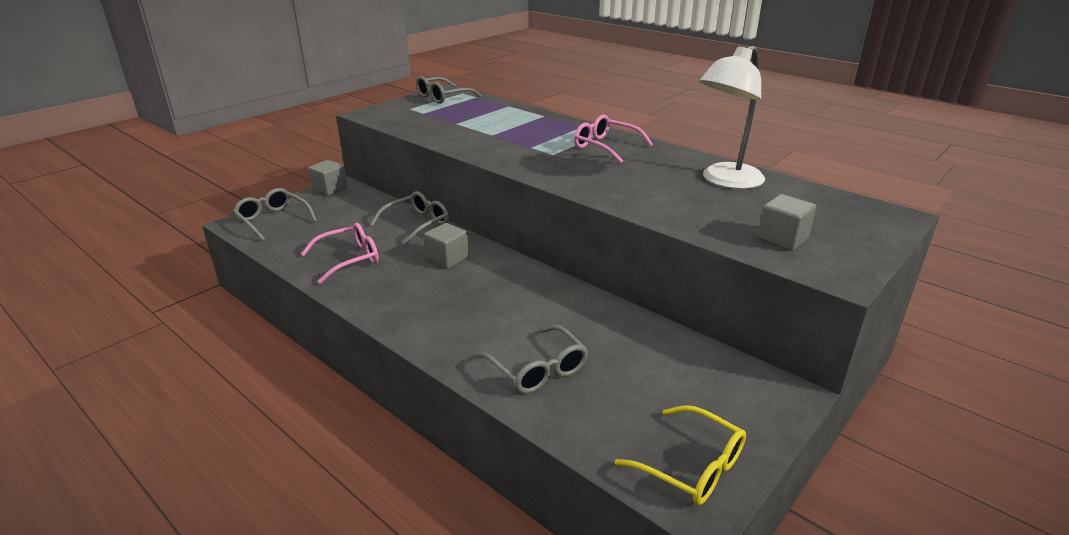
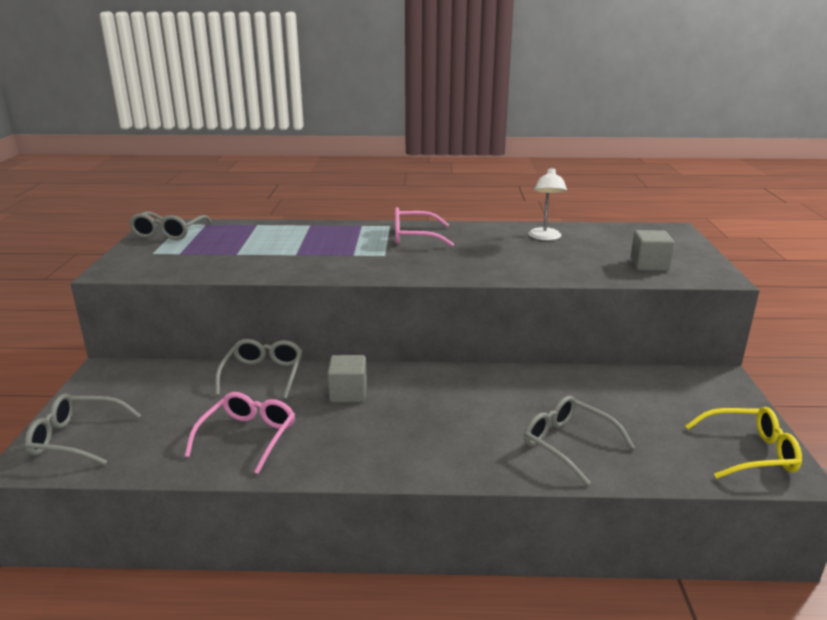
camera: 40 degrees left, 5 degrees down
grey cube [308,160,347,196] -> none
grey glasses [478,325,588,394] -> grey glasses turned 150 degrees counterclockwise [524,396,635,486]
white lamp [700,46,765,189] -> white lamp [528,167,567,240], size x0.60

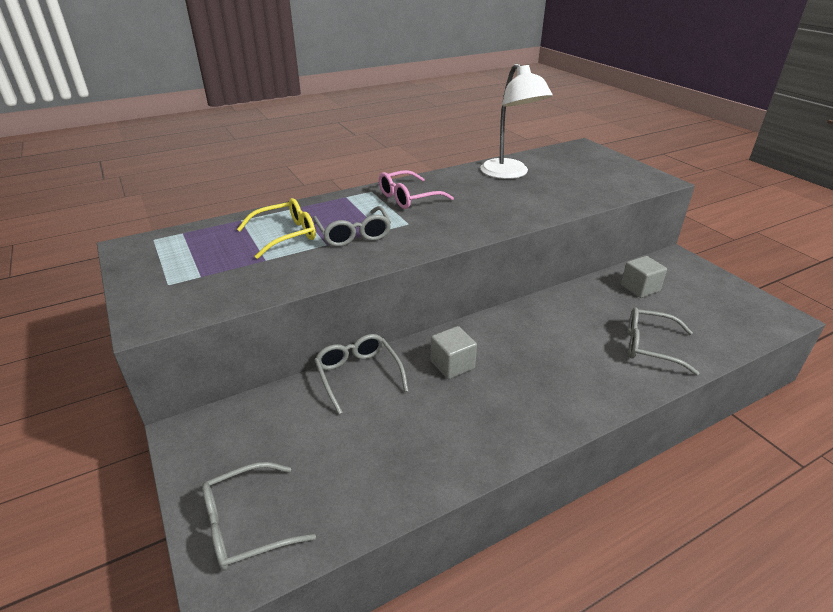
camera: 30 degrees left, 10 degrees up
grey glasses [129,211,212,240] -> grey glasses moved to [313,206,391,247]
pink glasses [185,392,295,474] -> none
white lamp [528,167,567,240] -> white lamp [480,63,553,179], size x1.65
grey cube [630,230,674,271] -> grey cube moved to [621,256,667,298]
yellow glasses [685,407,802,479] -> yellow glasses moved to [237,198,316,259]

